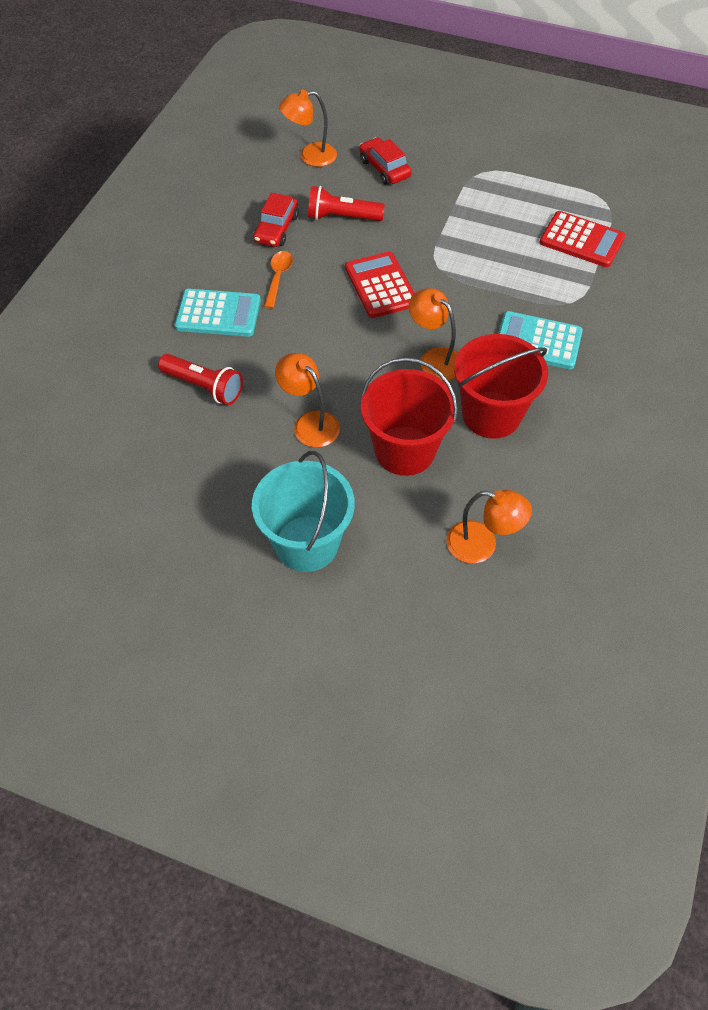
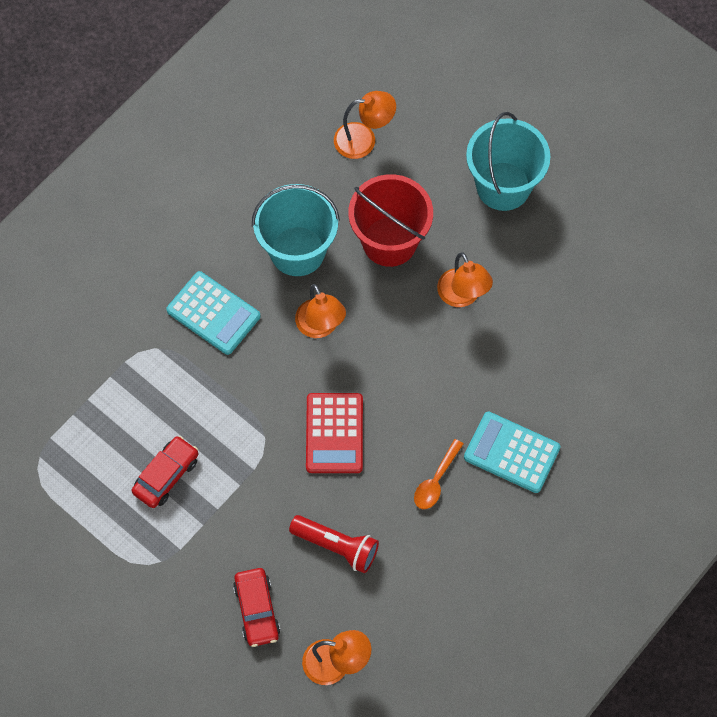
camera: 160 degrees left, 10 degrees up
red flashlight [158,354,243,405] -> none
red car [254,193,299,247] -> red car moved to [132,436,199,508]
orange lamp [446,490,532,564] -> orange lamp turned 135 degrees clockwise [334,91,396,159]
red bucket [454,334,548,439] -> turquoise bucket [252,184,340,276]
red calculator [539,211,625,267] -> none

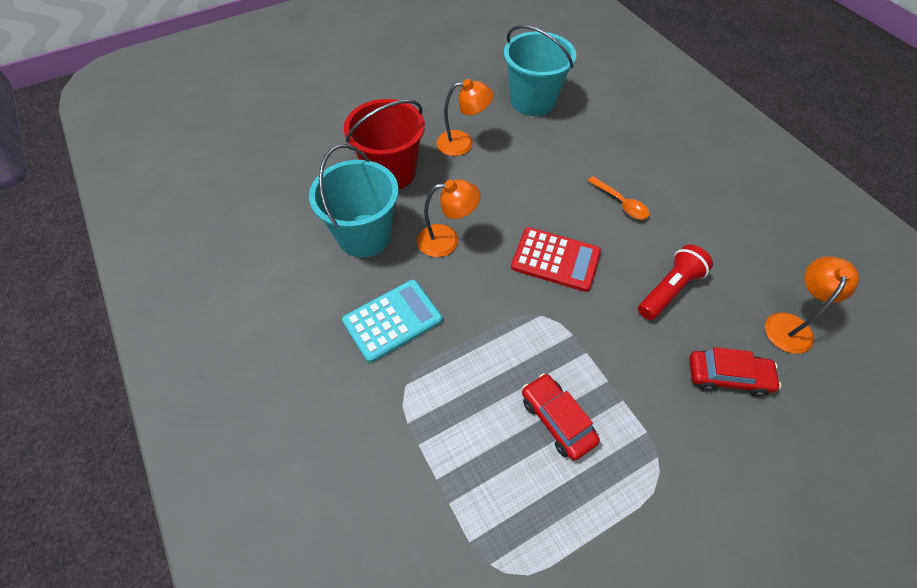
camera: 70 degrees left, 10 degrees down
orange lamp [334,91,396,159] -> none
turquoise calculator [464,412,560,493] -> none
turquoise bucket [466,112,550,211] -> turquoise bucket moved to [504,25,576,116]

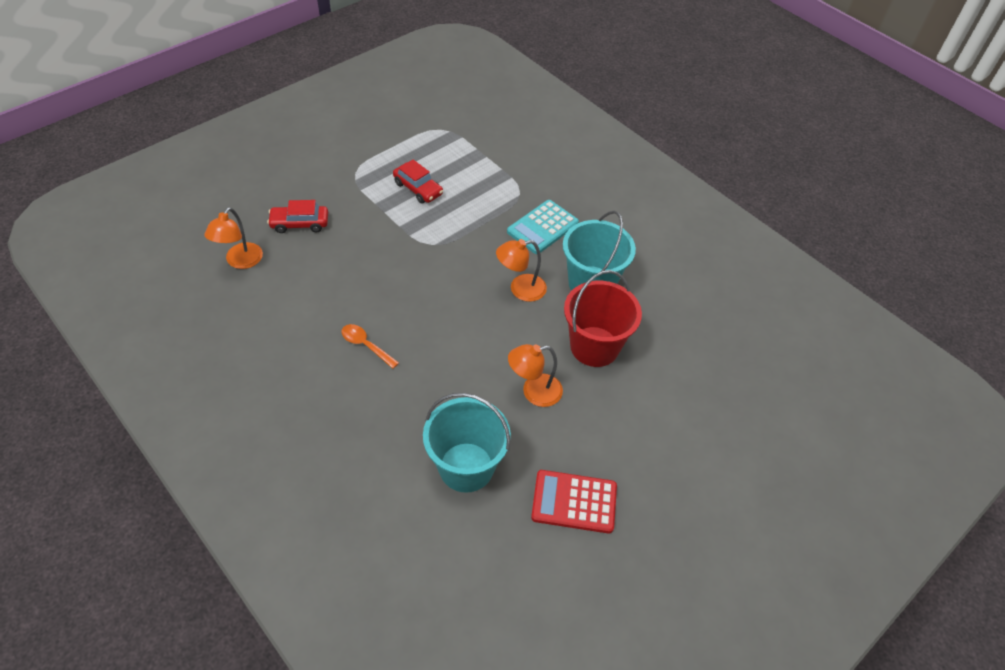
camera: 165 degrees right, 5 degrees down
red calculator [511,227,601,292] -> red calculator moved to [531,470,617,534]
red flashlight [638,245,713,320] -> none

